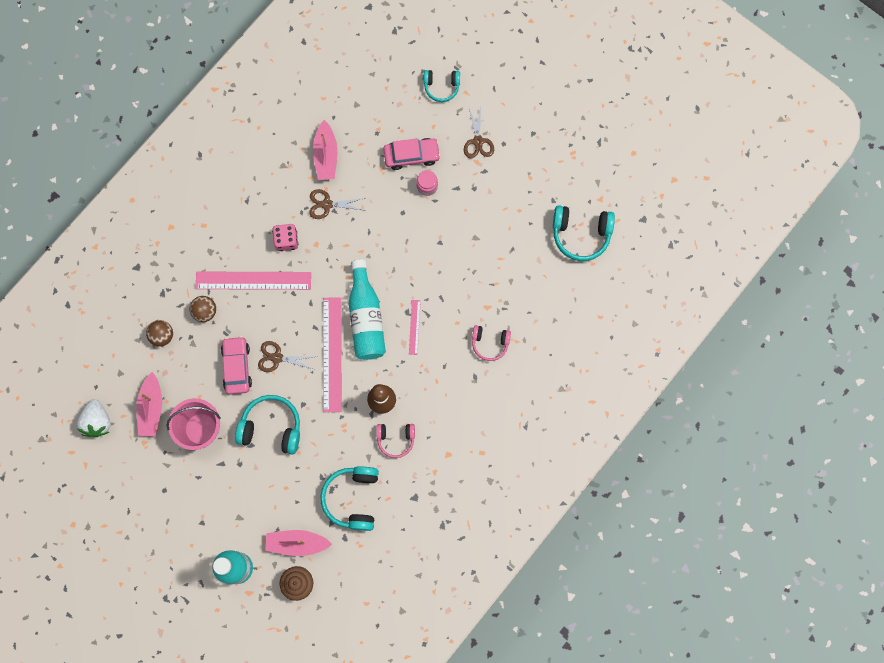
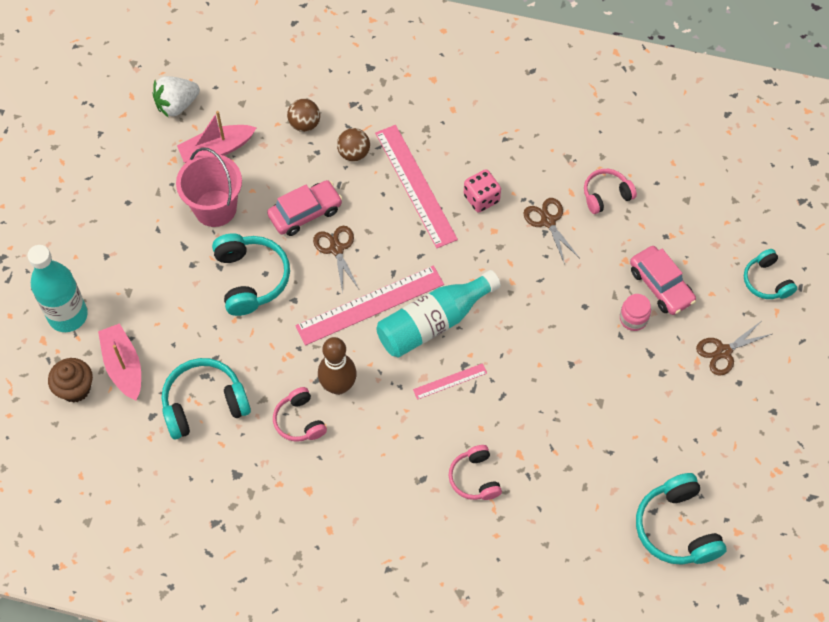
camera: 65 degrees right, 15 degrees down
pink boat [313,120,337,180] -> pink headphones [584,169,637,214]

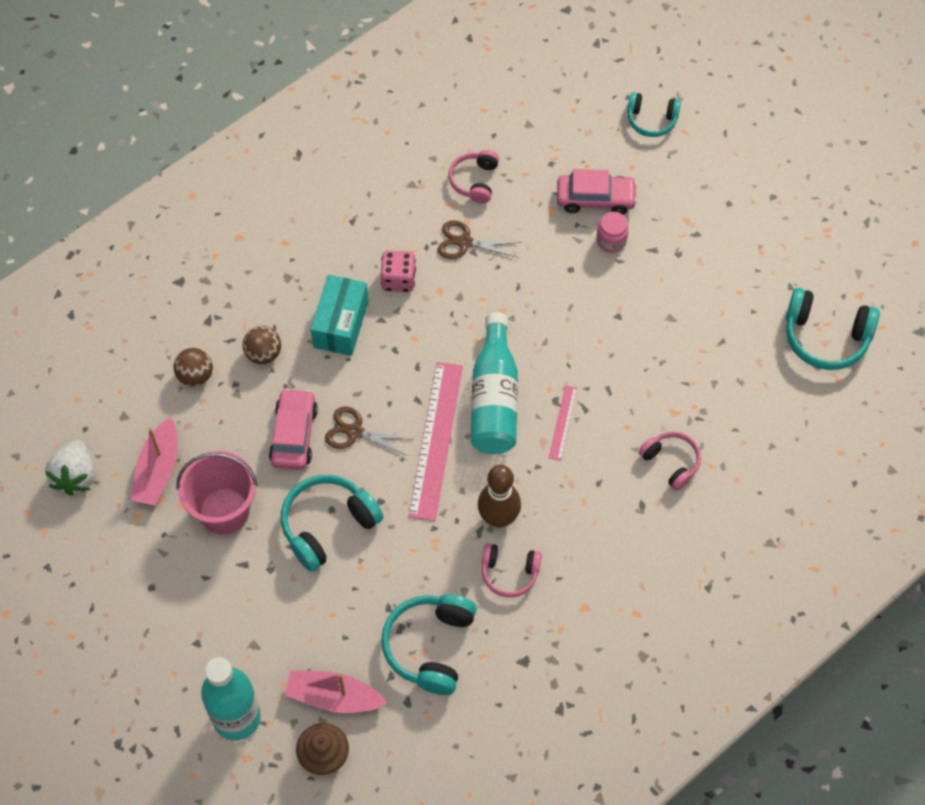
camera: 55 degrees left, 0 degrees up
turquoise headphones [212,233,290,316] -> turquoise headphones turned 60 degrees counterclockwise [281,475,383,572]
pink ruler [375,125,458,248] -> turquoise box [311,275,368,356]
pink headphones [448,445,502,500] -> pink headphones turned 150 degrees counterclockwise [638,432,701,491]
brown scissors [696,322,772,376] -> none

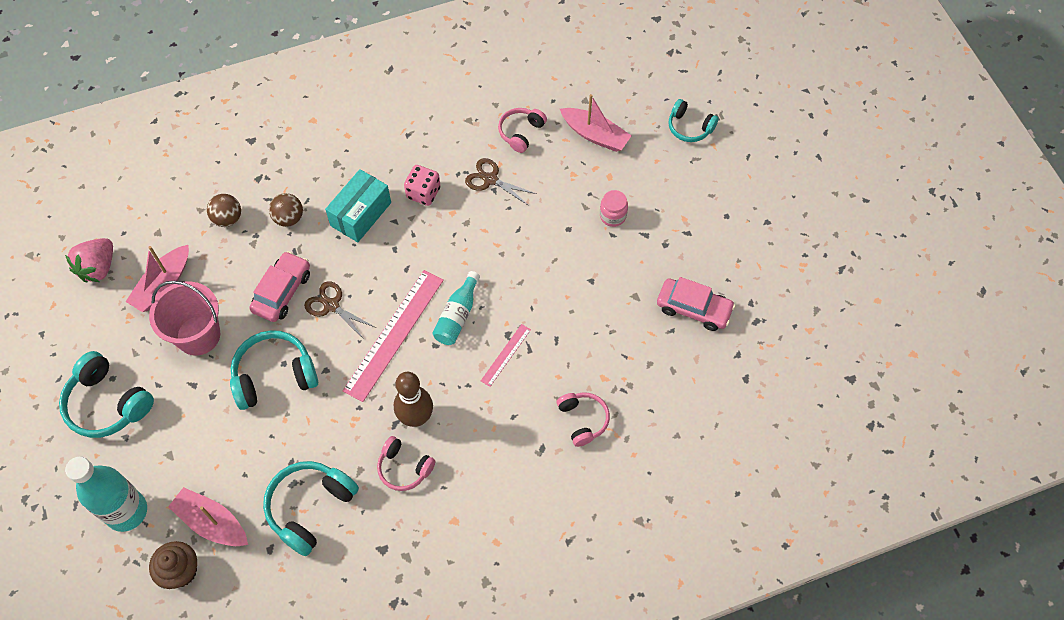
camera: 20 degrees right, 0 degrees up
white strawberry [45,440,95,496] -> pink strawberry [65,238,113,282]
turquoise bottle [471,312,518,454] -> turquoise bottle [432,271,480,345], size x0.61
pink car [557,169,637,214] -> pink car moved to [657,277,735,331]
turquoise headphones [786,288,880,370] -> turquoise headphones moved to [59,351,154,438]
none -> pink boat [560,94,632,152]

